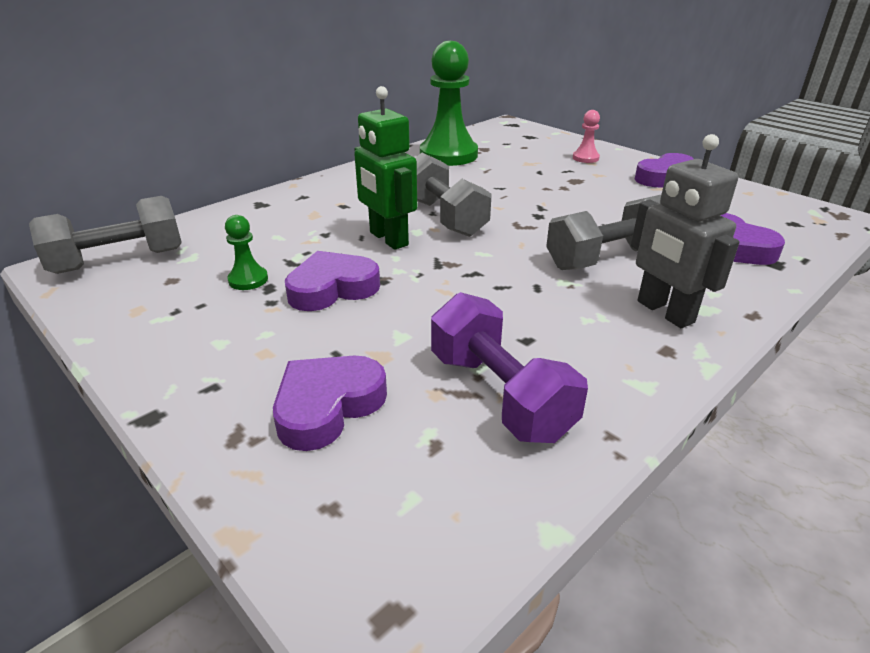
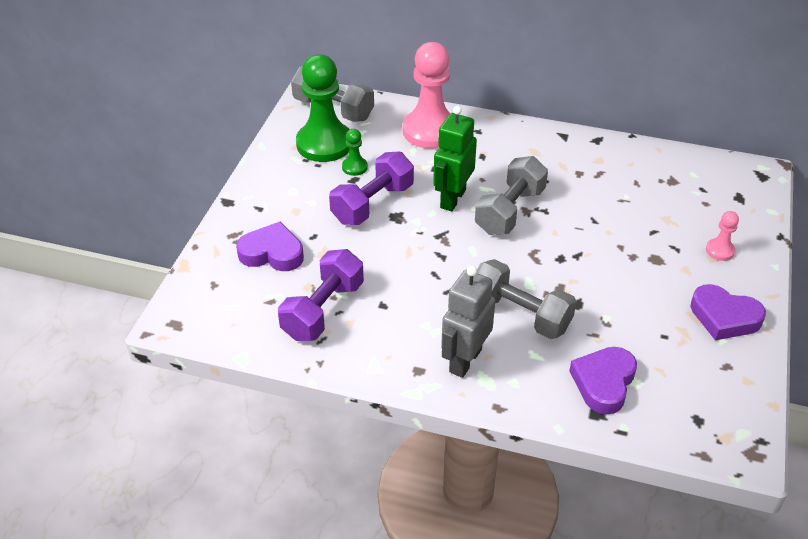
camera: 60 degrees right, 10 degrees up
purple heart [285,251,380,311] -> purple dumbbell [329,152,414,225]
green pawn [420,41,478,166] -> green pawn moved to [296,54,350,162]
none -> pink pawn [403,42,450,149]

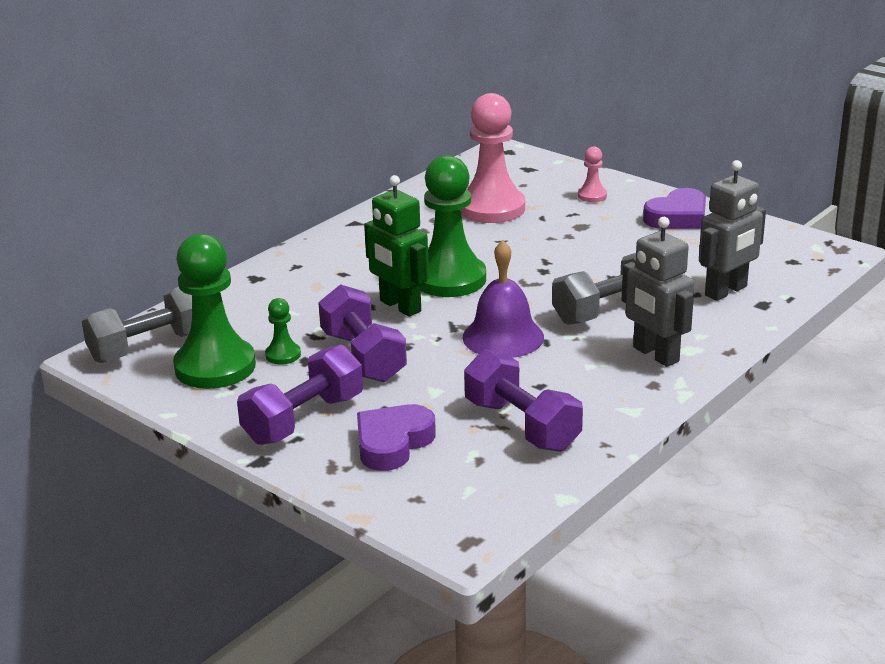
camera: 65 degrees left, 15 degrees down
pink pawn [403,42,450,149] -> pink pawn moved to [461,93,525,223]
grey dumbbell [475,156,548,235] -> green pawn [420,155,486,297]
purple heart [569,347,637,414] -> grey robot [699,160,766,301]
none -> purple dumbbell [237,344,363,445]
none -> purple bell [463,240,544,358]

